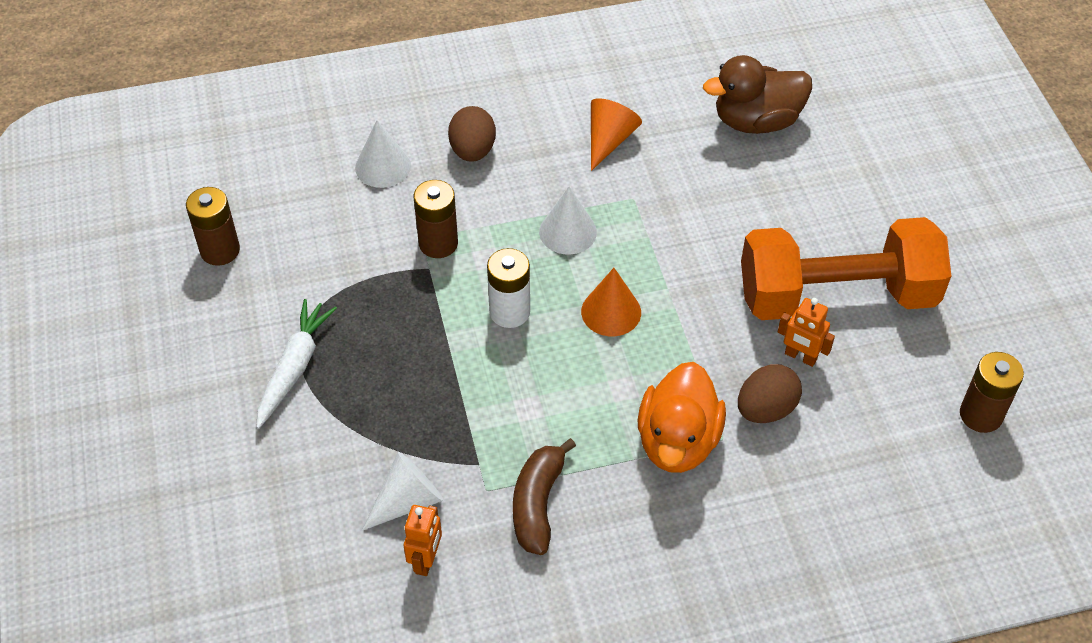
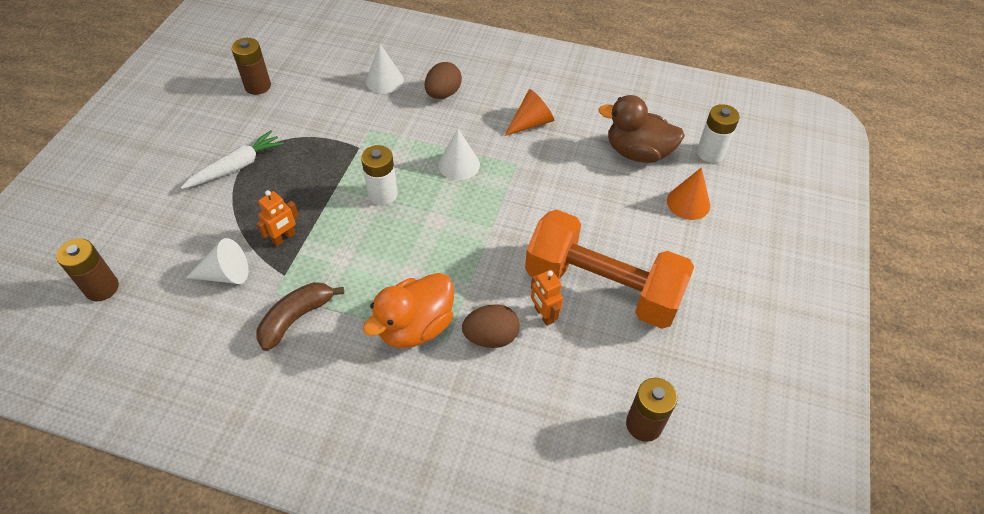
camera: 30 degrees right, 0 degrees up
orange robot [404,505,442,576] -> orange robot moved to [257,190,299,246]
brown battery [414,180,458,258] -> brown battery moved to [56,238,119,301]
orange cone [581,268,641,336] -> orange cone moved to [667,167,710,220]
none -> white battery [697,104,740,163]

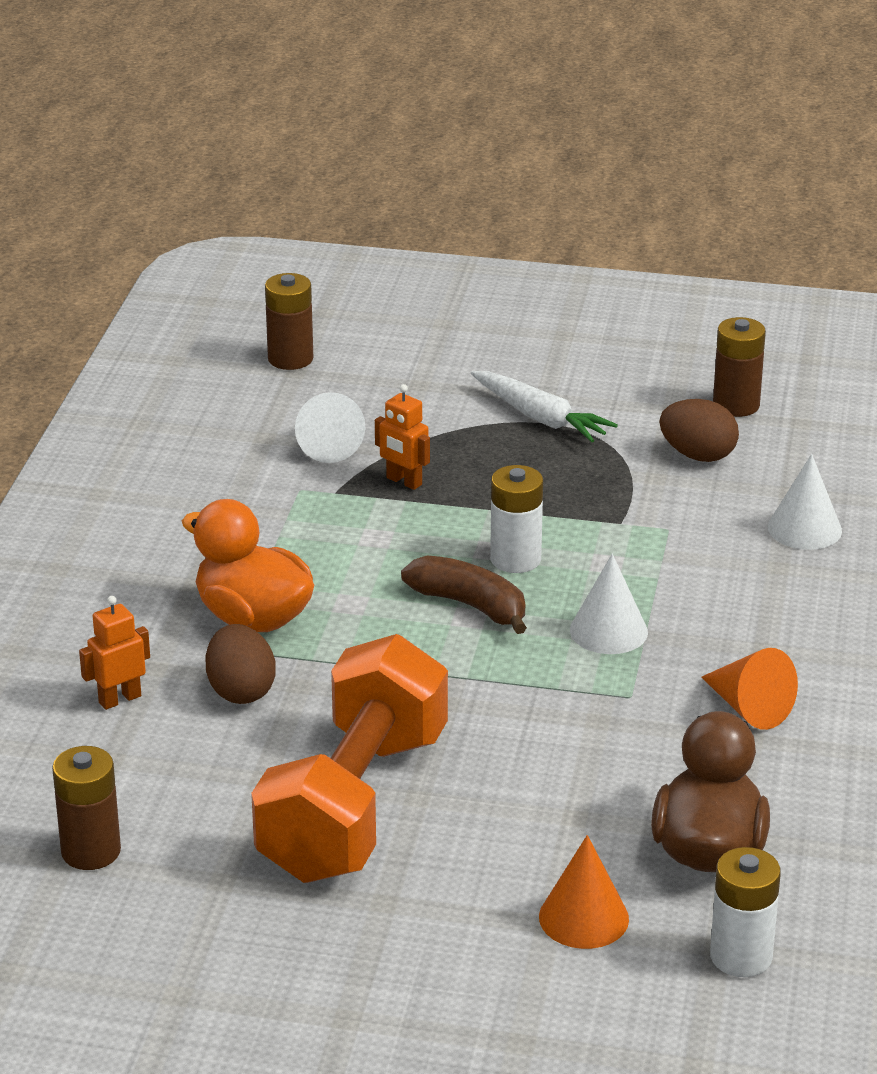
camera: 85 degrees right, 20 degrees down
brown banana [256,282,344,351] -> brown banana moved to [401,555,527,634]
brown egg [425,62,462,99] -> brown egg moved to [659,399,739,462]
orange robot [531,270,563,326] -> orange robot moved to [79,596,150,710]

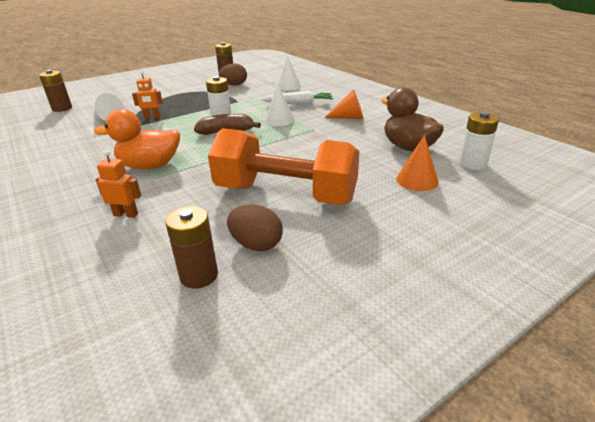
camera: 45 degrees left, 0 degrees up
orange robot [79,596,150,710] -> orange robot turned 90 degrees clockwise [96,150,141,218]
brown egg [206,624,276,704] -> brown egg moved to [227,205,283,251]
orange dumbbell [251,634,448,883] -> orange dumbbell turned 45 degrees counterclockwise [208,128,360,205]
white carrot [471,371,618,442] -> white carrot moved to [261,91,333,105]

